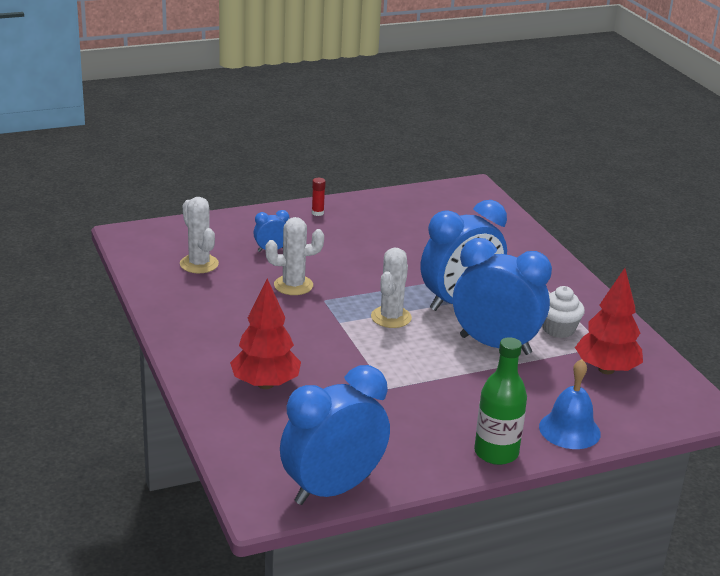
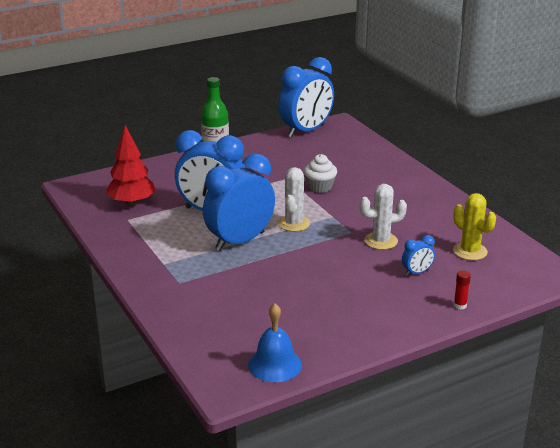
camera: 175 degrees right, 0 degrees up
white cactus [180,197,219,273] -> yellow cactus [453,193,496,260]
red tree [230,279,301,389] -> none
red glue stick [312,178,326,216] -> red glue stick moved to [454,270,471,310]
blue bell [539,359,601,449] -> blue bell moved to [248,303,302,382]
white cupcake [543,286,585,338] -> white cupcake moved to [304,154,337,193]

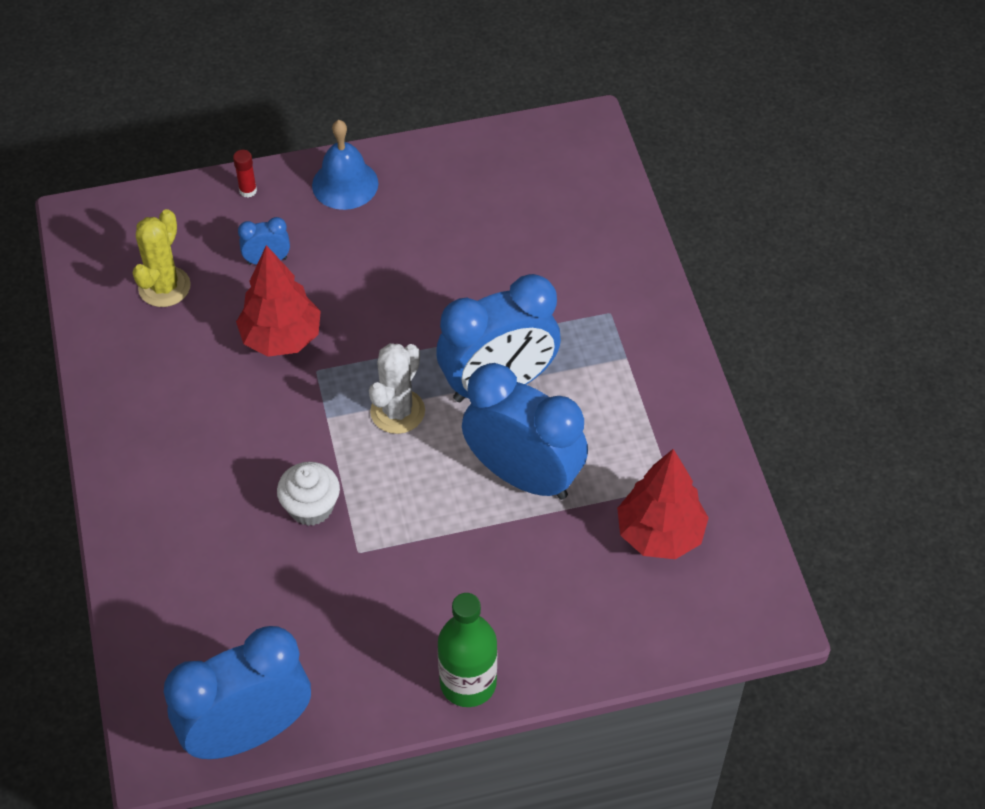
camera: 165 degrees left, 25 degrees up
blue bell [248,303,302,382] -> blue bell moved to [312,120,378,210]
white cactus [360,184,407,250] -> red tree [236,245,321,357]
yellow cactus [453,193,496,260] -> yellow cactus turned 45 degrees clockwise [133,209,191,307]

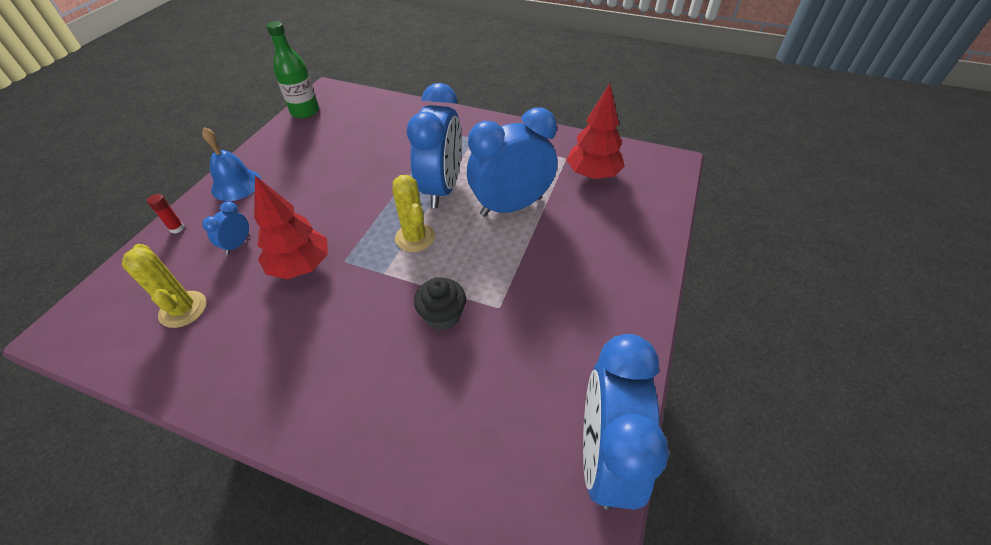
camera: 55 degrees left, 5 degrees down
white cupcake [277,462,340,526] -> black cupcake [414,277,466,330]
white cactus [369,343,425,434] -> yellow cactus [392,175,435,252]
green bottle [438,593,497,707] -> green bottle moved to [266,21,319,118]

